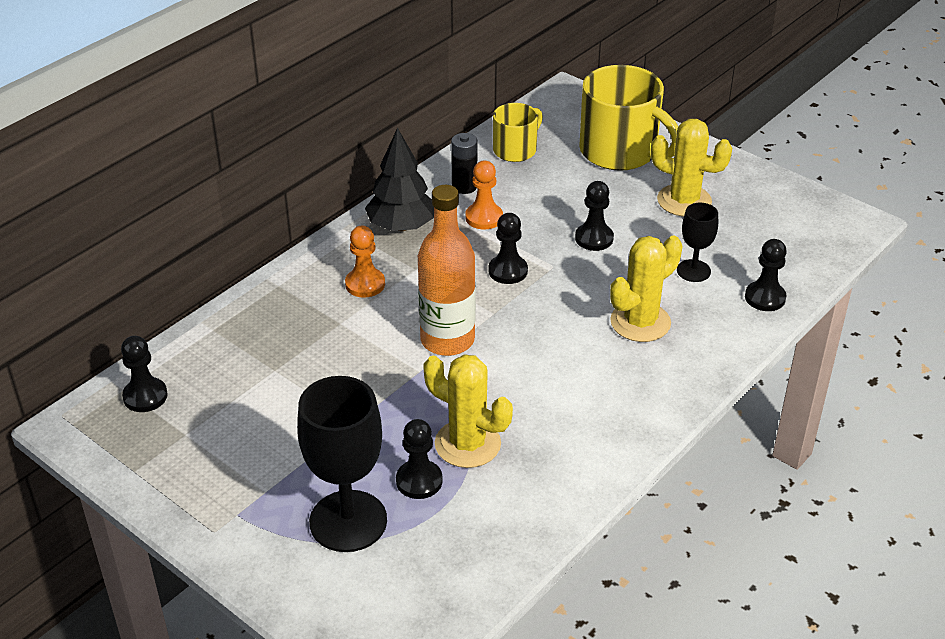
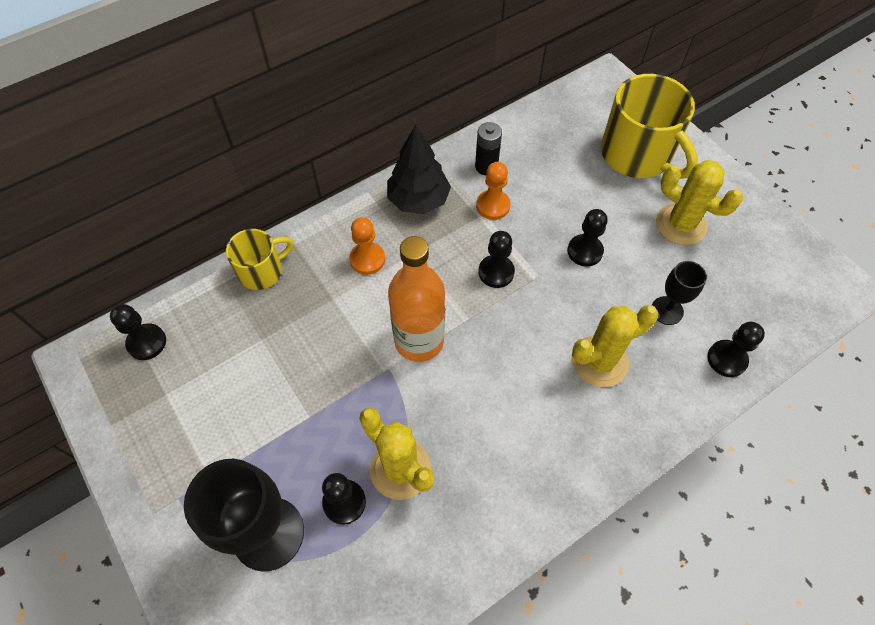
camera: 15 degrees right, 20 degrees up
yellow mug [493,103,543,162] -> yellow mug moved to [226,229,294,290]

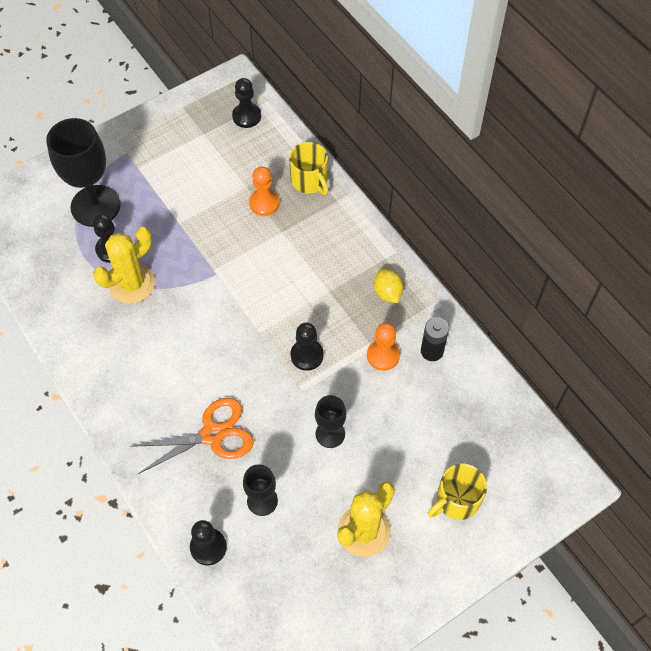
camera: 90 degrees right, 0 degrees up
orange pawn [349,217,385,275] -> orange pawn moved to [249,167,280,216]
black tree [387,125,451,214] -> yellow lemon [374,269,403,303]
orange bottle [388,236,445,362] -> none
black pawn [567,209,608,267] -> black goblet [315,395,346,448]
yellow cactus [572,305,658,387] -> orange scissors [130,398,254,474]
yellow mug [601,74,698,179] -> yellow mug [428,463,487,520], size x0.57

